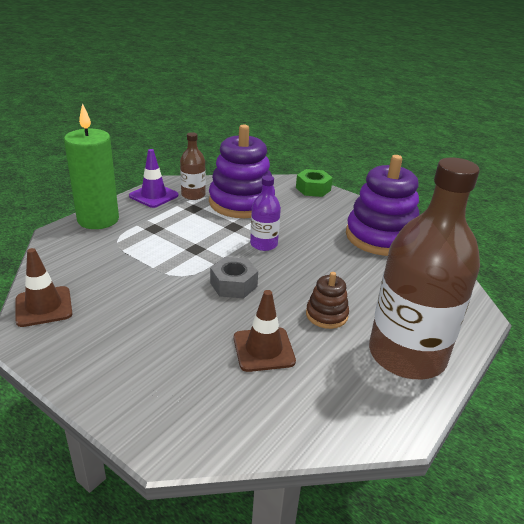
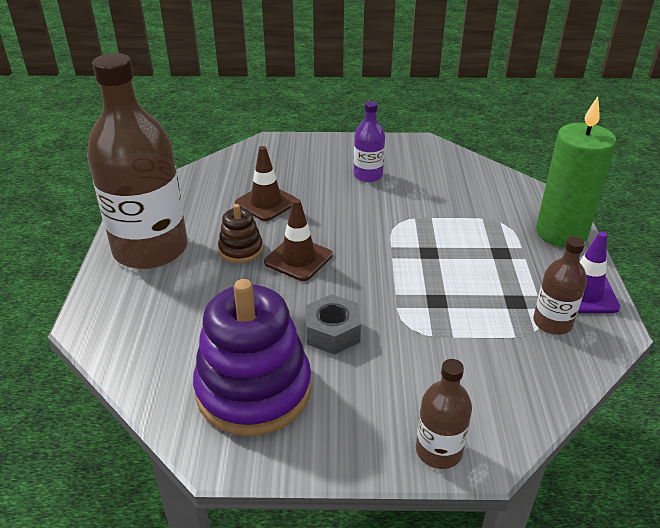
camera: 145 degrees right, 5 degrees up
brown traffic cone [15,248,73,327] -> brown traffic cone moved to [264,199,333,281]
purple stacking toy [209,124,275,218] -> none
grey nut [210,257,258,298] -> grey nut moved to [306,294,361,355]
purple bottle [250,175,281,251] -> purple bottle moved to [354,101,385,182]
green nut [296,169,333,197] -> brown bottle [416,359,472,469]

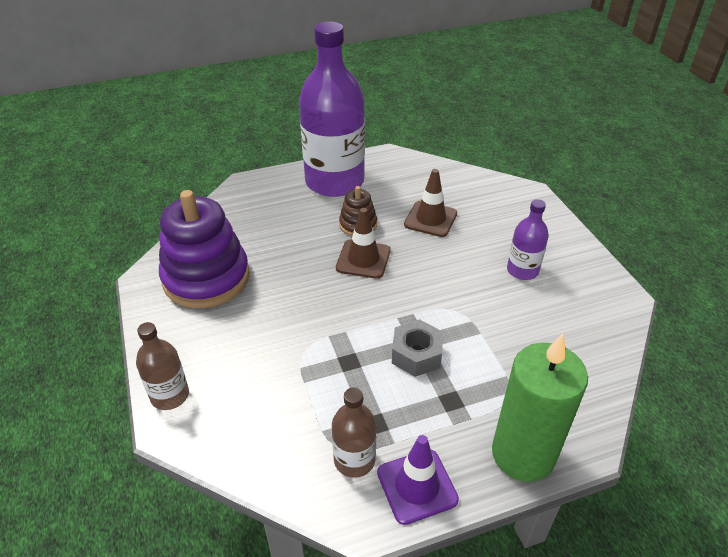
camera: 70 degrees right, 5 degrees up
brown bottle [87,53,188,269] -> purple bottle [299,21,365,197]
grey nut [306,294,361,355] -> grey nut moved to [392,319,443,377]

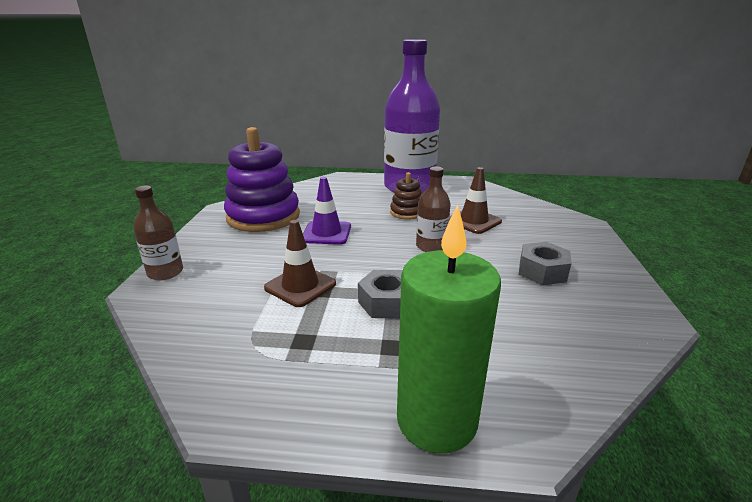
camera: 25 degrees right, 15 degrees down
brown bottle [332,387,376,478] -> brown bottle moved to [416,166,451,252]
brown traffic cone [336,208,391,279] -> brown traffic cone moved to [264,220,336,307]
purple traffic cone [377,435,459,525] -> purple traffic cone moved to [303,177,351,245]
purple bottle [507,199,549,280] -> grey nut [519,242,572,285]

